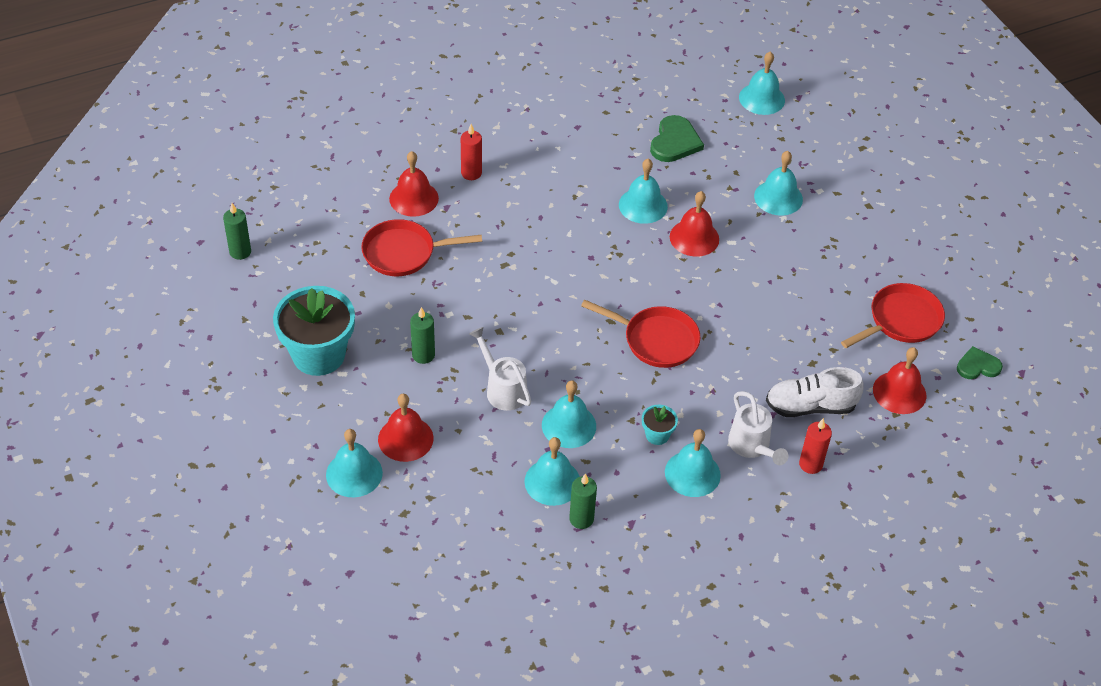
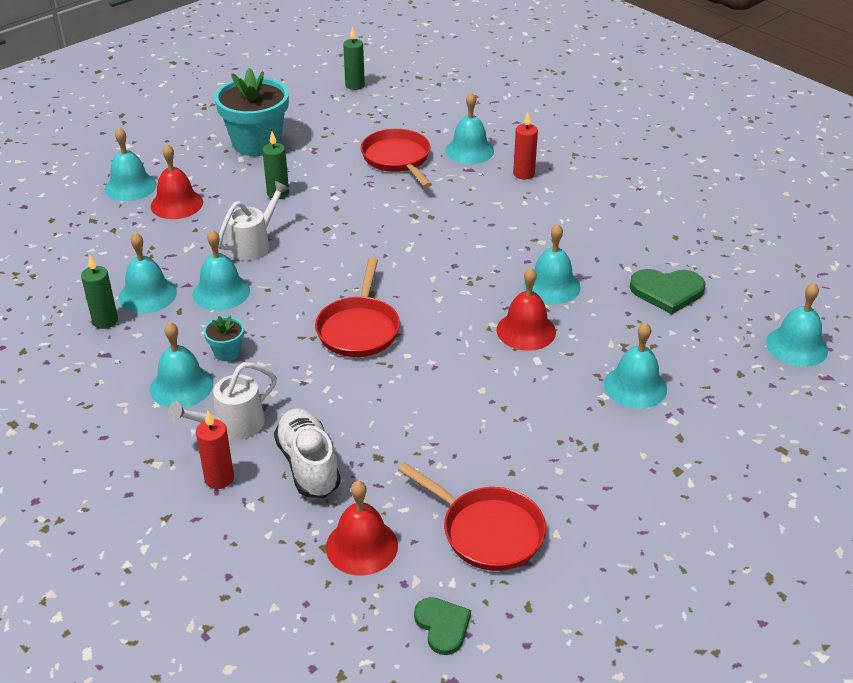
camera: 75 degrees right, 10 degrees down
red bell [389,151,439,217] -> turquoise bell [445,92,494,164]

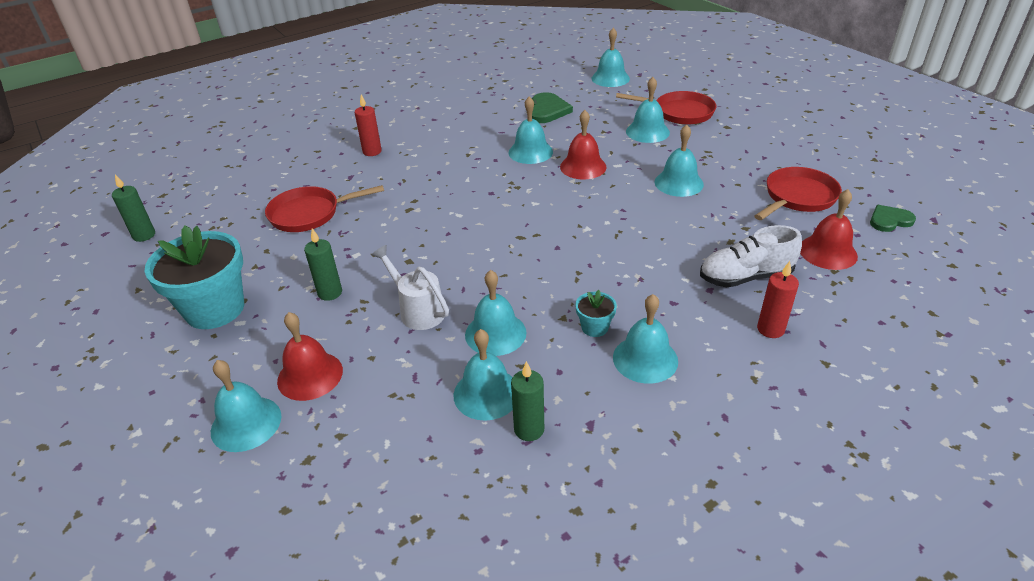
camera: 80 degrees left, 0 degrees up
white watering can [168,362,277,440] -> none
red pan [315,258,400,357] -> red pan moved to [616,91,716,125]
turquoise bell [445,92,494,164] -> turquoise bell moved to [655,124,704,197]

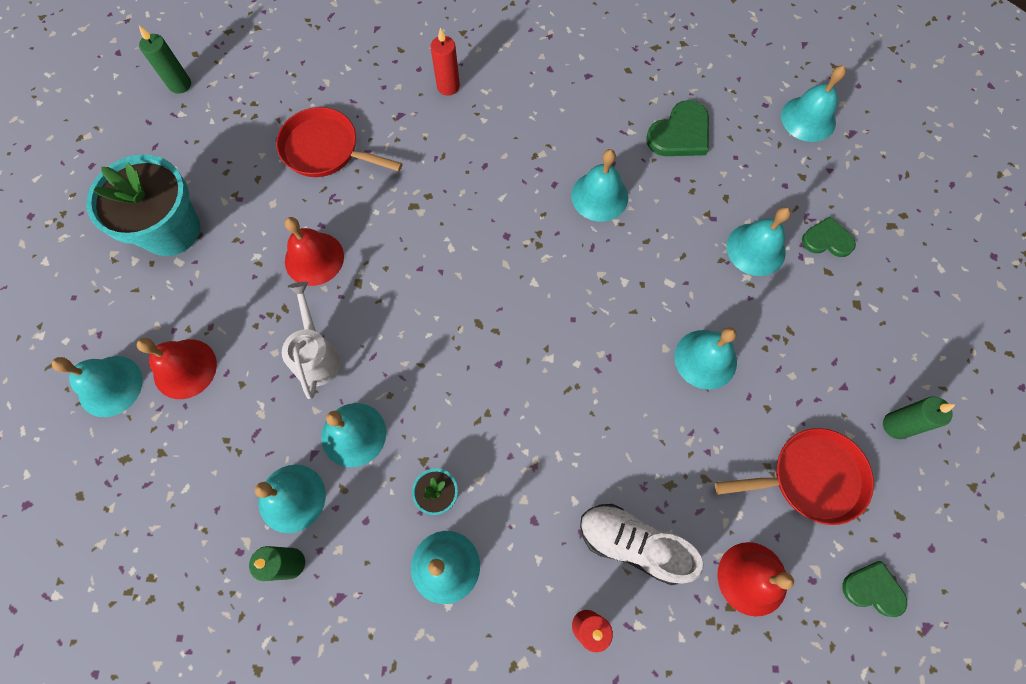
camera: 35 degrees right, 30 degrees up
green candle [304,228,342,301] -> green candle moved to [883,396,956,439]
red bell [560,110,607,179] -> red bell moved to [285,217,344,286]
red pan [616,91,716,125] -> green heart [802,216,856,257]

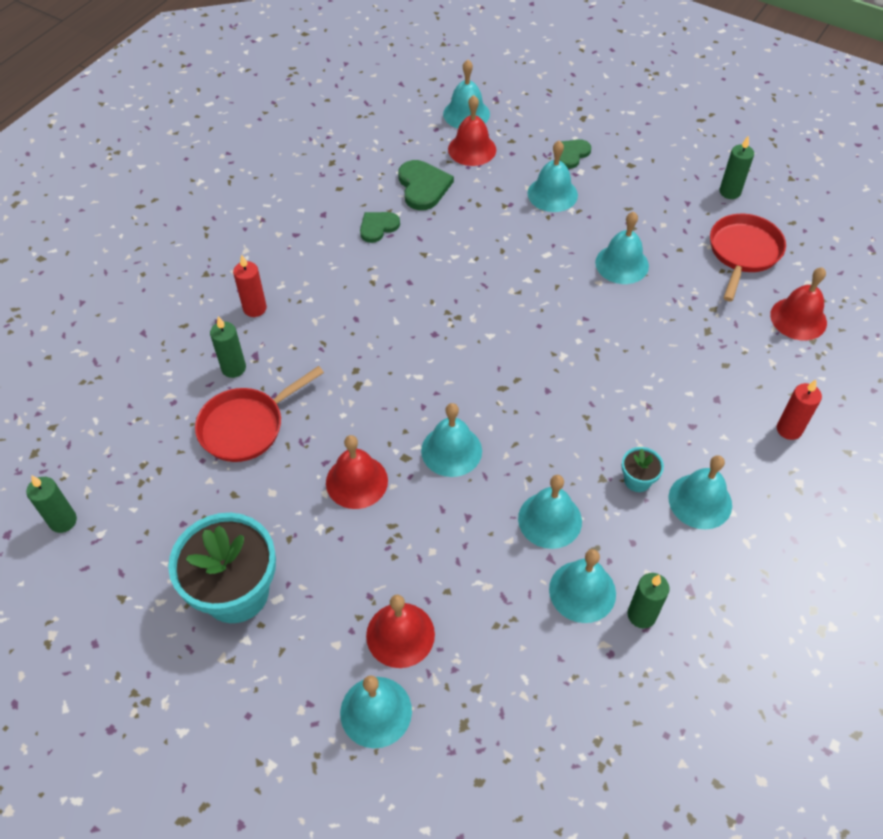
camera: 60 degrees left, 15 degrees down
white watering can [282,282,341,399] -> none
turquoise bell [571,149,628,222] -> turquoise bell moved to [421,403,482,477]
white shoe [580,504,703,585] -> none
green heart [842,561,907,617] -> green heart moved to [360,212,400,243]
none -> green candle [210,316,246,378]
none -> red bell [448,95,496,166]

